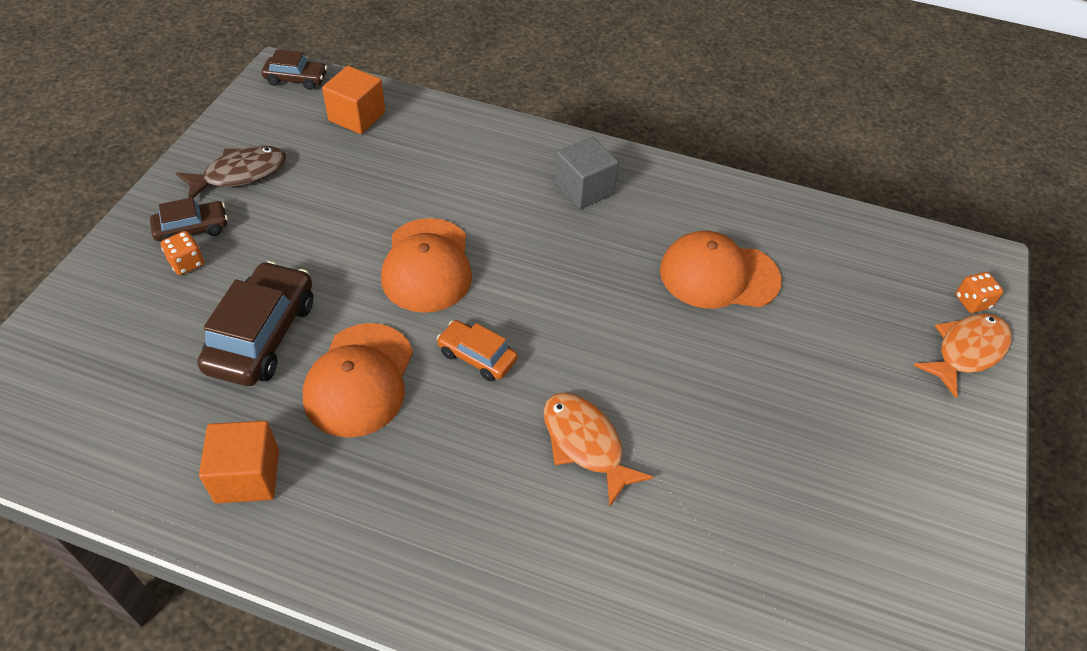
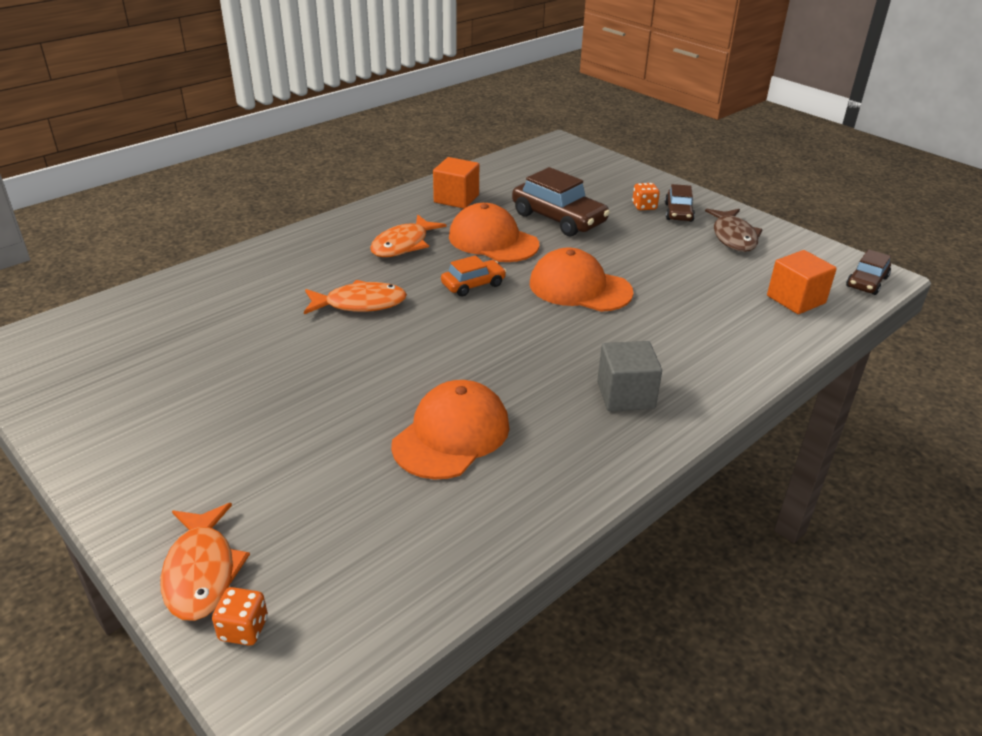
camera: 120 degrees right, 15 degrees down
none -> orange fish [370,215,446,257]

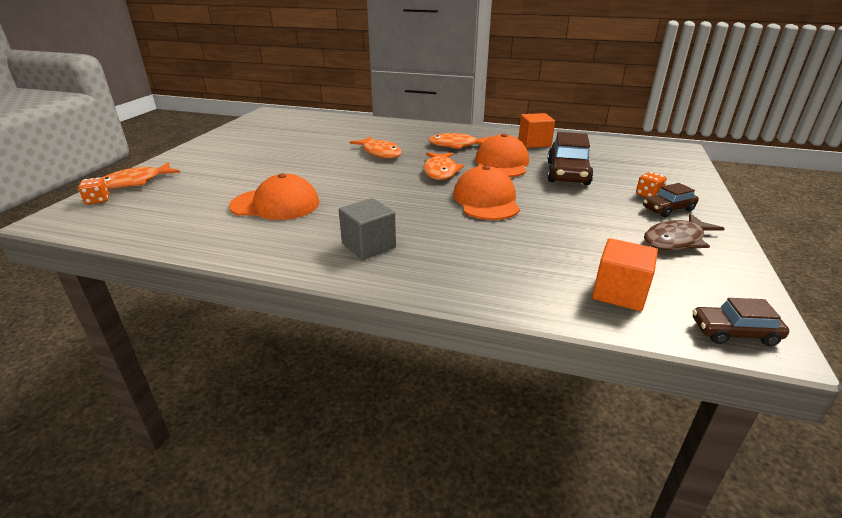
camera: 60 degrees right, 5 degrees down
orange car [441,255,506,296] -> orange fish [423,152,464,180]

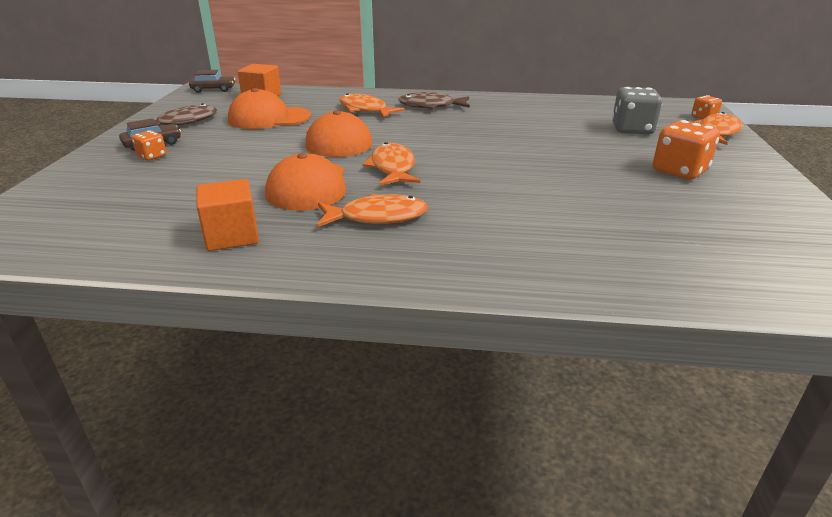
camera: 170 degrees right, 0 degrees up
orange cap [229,174,319,220] -> orange cap moved to [228,88,311,129]
grey cube [339,198,396,260] -> brown fish [398,92,470,109]
orange fish [350,136,402,159] -> orange fish moved to [339,93,405,118]
brown car [547,132,594,185] -> none
none -> grey dice [612,87,662,134]
none -> orange dice [653,120,720,180]

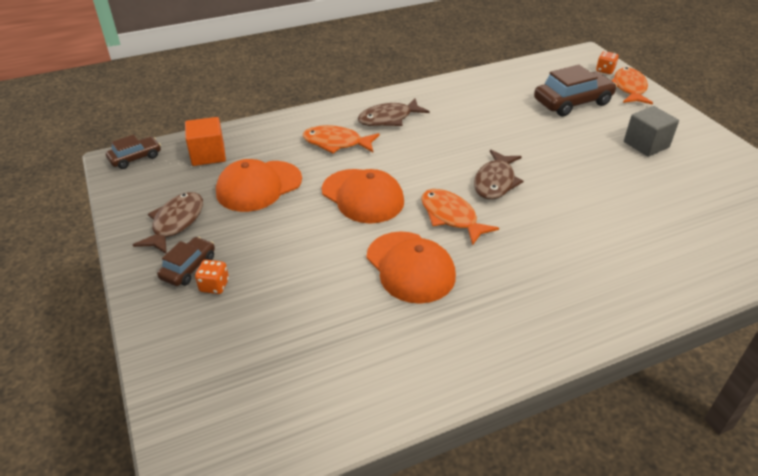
camera: 30 degrees left, 10 degrees up
orange cube [196,179,259,251] -> none
orange fish [317,194,428,227] -> none
grey dice [612,87,662,134] -> brown car [534,65,617,116]
orange dice [653,120,720,180] -> grey cube [624,106,679,157]
none -> brown fish [474,150,524,199]

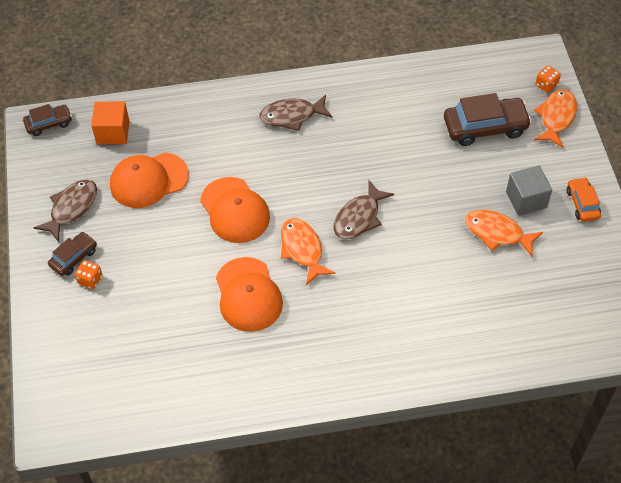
camera: 15 degrees right, 15 degrees up
orange fish [303,125,380,153] -> orange fish moved to [465,210,543,257]
none -> orange car [566,177,601,222]

